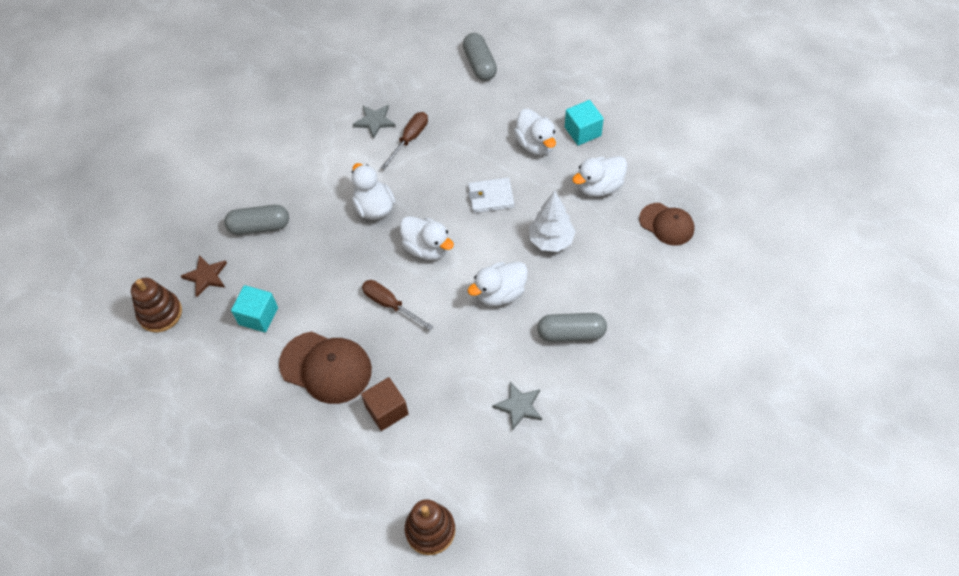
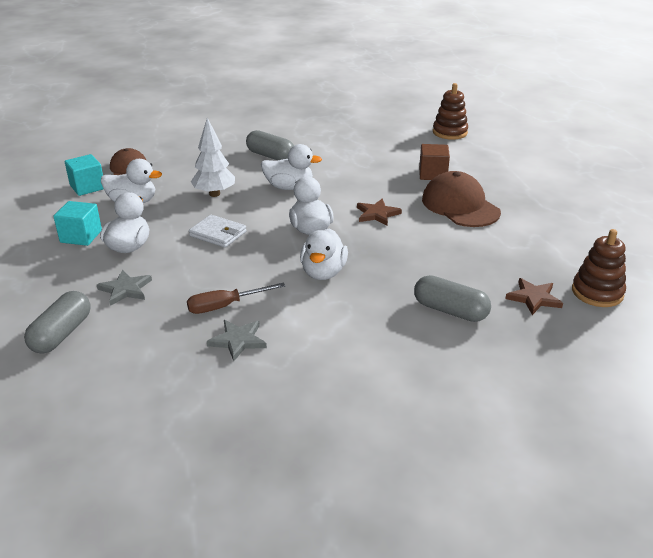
camera: 145 degrees left, 25 degrees down
turquoise cube [231,285,278,333] -> turquoise cube moved to [65,154,104,196]
brown screwdriver [362,280,434,330] -> brown star [357,199,402,226]
grey star [492,382,542,431] -> grey star moved to [97,270,152,306]

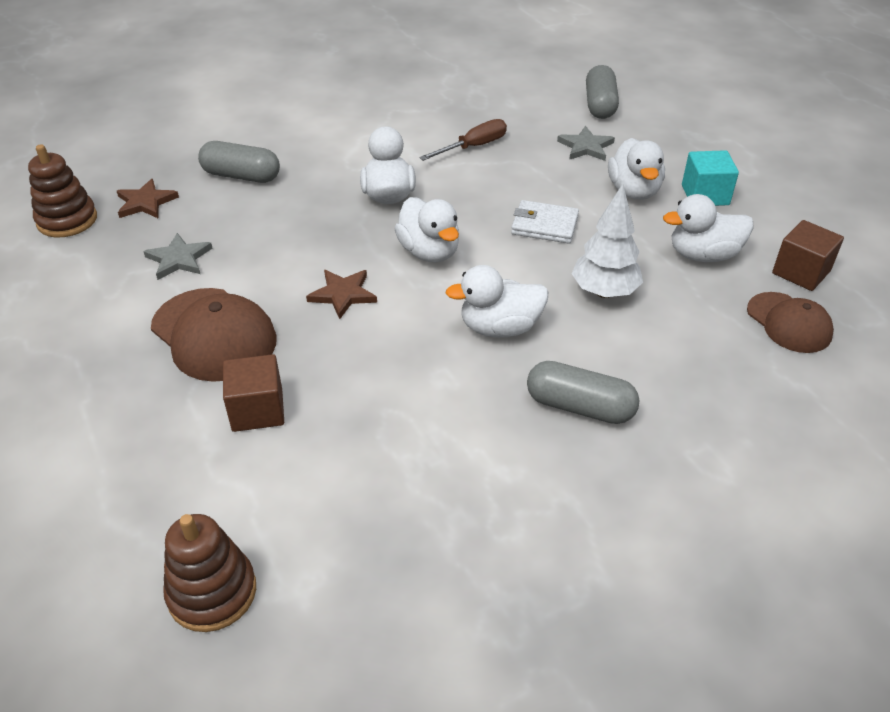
camera: 165 degrees right, 10 degrees up
turquoise cube [65,154,104,196] -> brown cube [772,220,844,291]
grey star [207,320,267,361] -> grey star moved to [143,233,213,280]

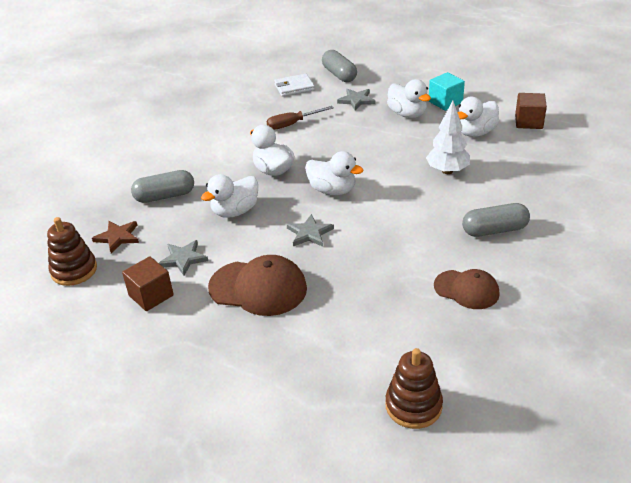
camera: 30 degrees left, 5 degrees down
brown cube [223,354,284,432] -> brown cube moved to [122,256,174,311]
brown star [306,270,377,319] -> grey star [287,214,334,247]
brown screwdriver [419,119,507,161] -> brown screwdriver turned 135 degrees counterclockwise [267,106,334,130]
white duck [446,265,548,338] -> white duck moved to [201,174,258,218]
white wallet [511,200,579,243] -> white wallet moved to [274,74,315,97]
brown cap [747,292,834,353] -> brown cap moved to [434,269,500,309]

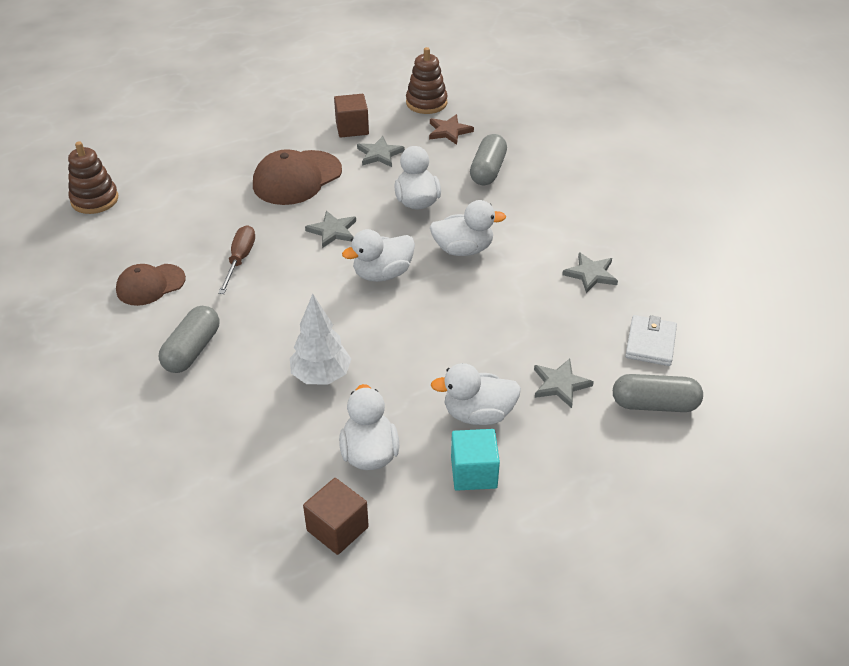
camera: 120 degrees right, 5 degrees up
brown screwdriver [267,106,334,130] -> brown screwdriver moved to [218,225,255,294]
none -> grey star [562,252,618,293]

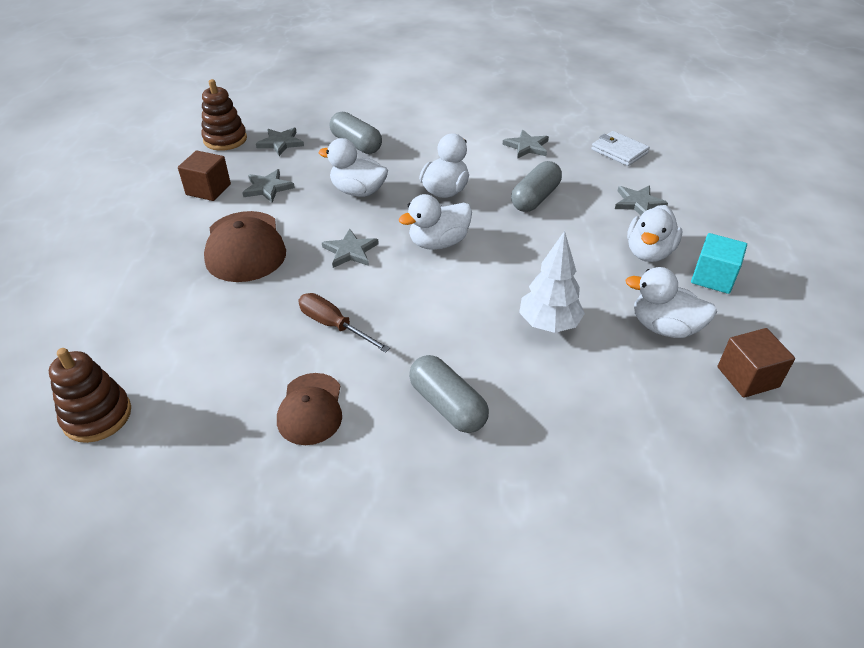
camera: 60 degrees left, 0 degrees up
white duck [342,229,415,282] -> white duck turned 60 degrees clockwise [399,194,472,250]
brown star [429,114,474,145] -> grey star [256,128,304,156]
grey capsule [613,374,703,412] -> grey capsule moved to [511,161,562,212]

